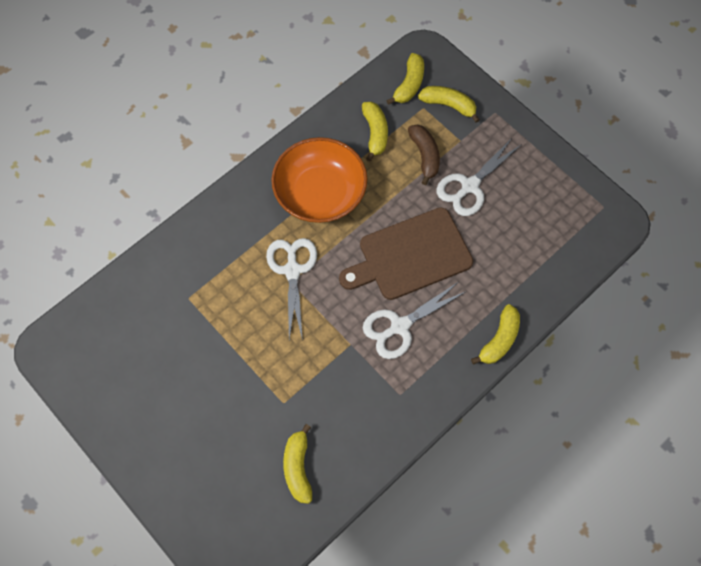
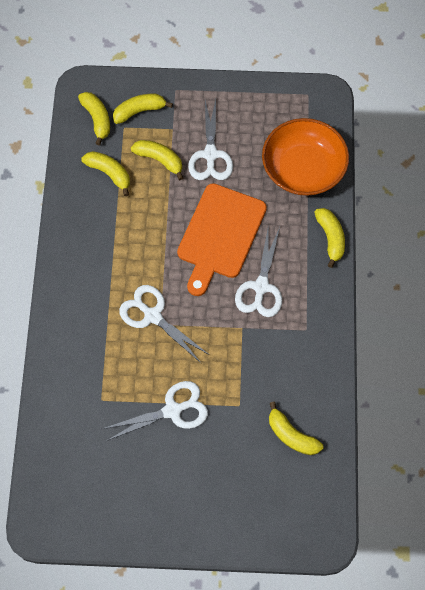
camera: 45 degrees left, 0 degrees up
orange bowl [271,137,368,223] -> orange bowl moved to [262,118,349,196]
brown cutting board [339,207,473,300] -> orange cutting board [177,184,267,296]
brown banana [408,124,440,185] -> yellow banana [131,140,183,180]
none -> white scissors [103,381,208,441]

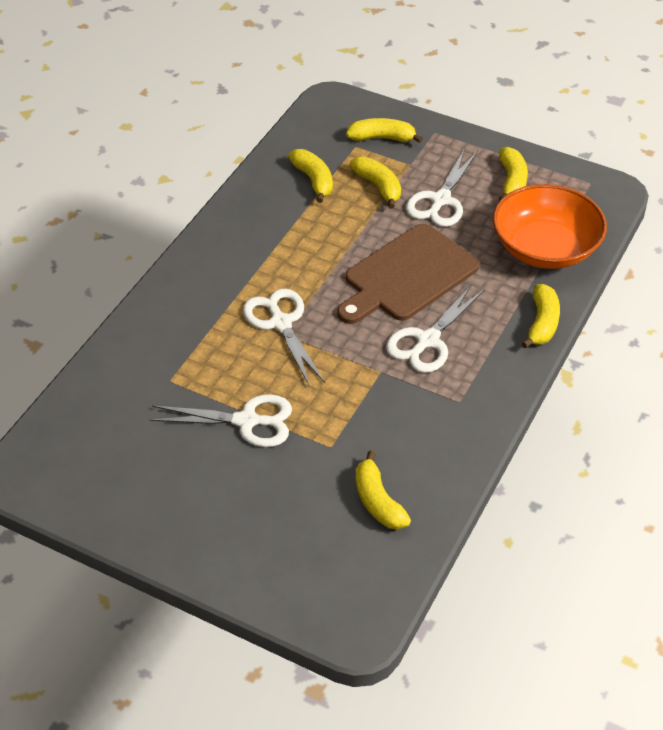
camera: 25 degrees right, 20 degrees down
yellow banana [78,92,110,146] -> yellow banana moved to [499,147,528,200]
orange cutting board [177,184,267,296] -> brown cutting board [337,224,479,324]

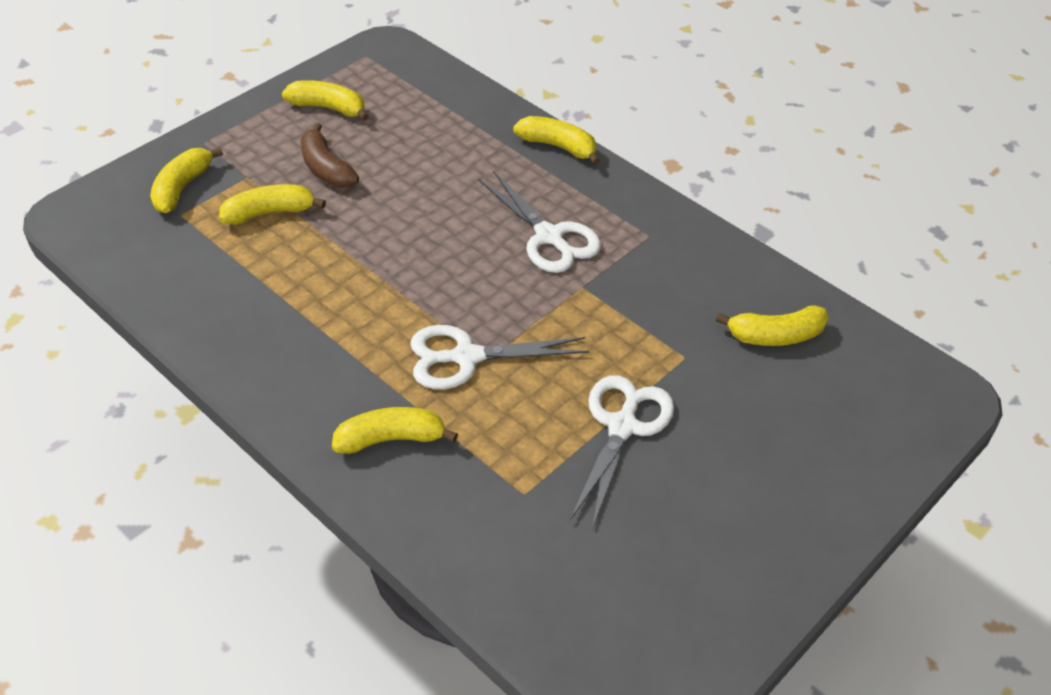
camera: 75 degrees left, 0 degrees up
yellow banana [288,149,333,203] -> yellow banana moved to [332,407,458,454]
brown cutting board [337,224,479,324] -> none
white scissors [406,148,478,227] -> brown banana [301,123,359,188]
orange bowl [493,184,607,269] -> none

